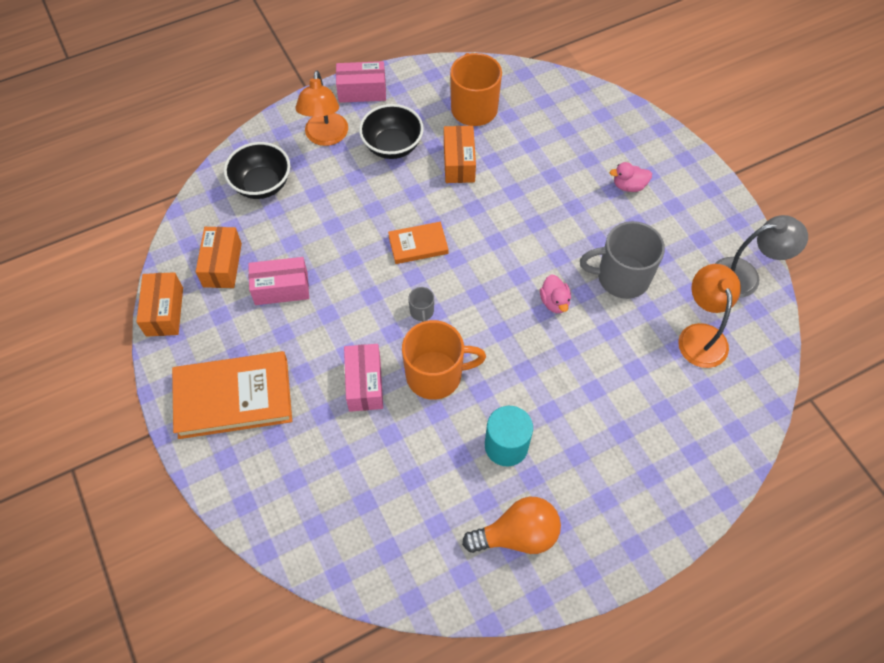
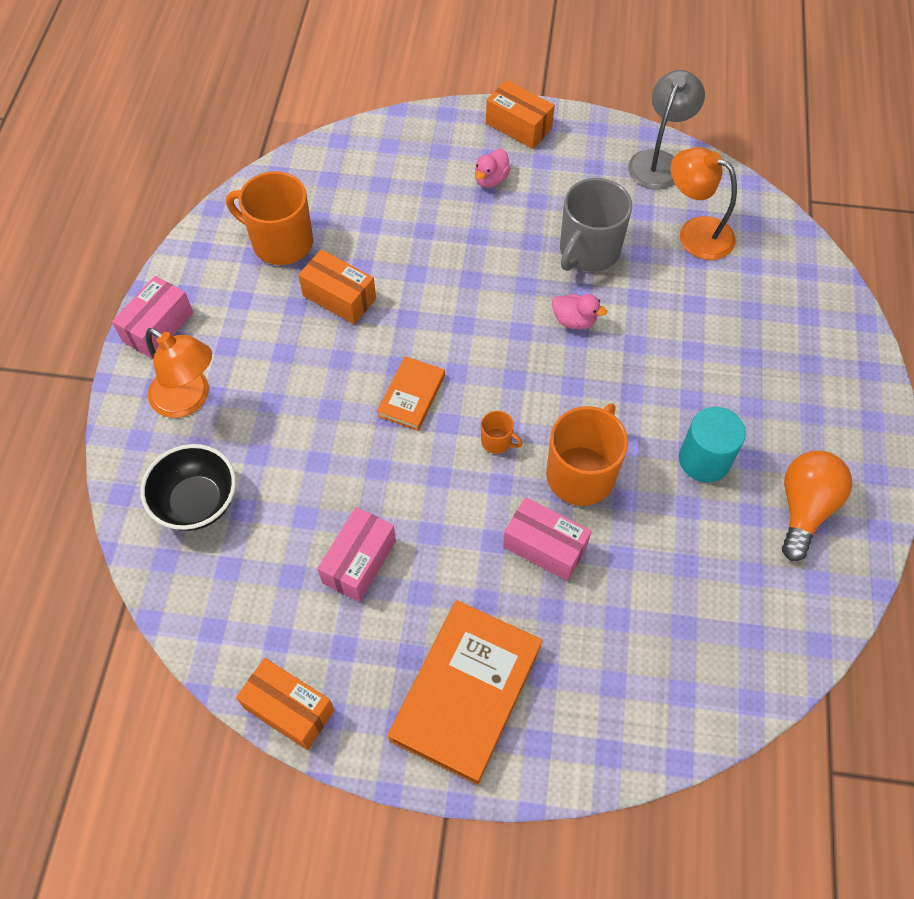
camera: 55 degrees left, 0 degrees up
orange box [196,227,242,288] -> orange box moved to [486,80,555,149]
black bowl [359,104,424,159] -> none
grey mug [408,287,434,322] -> orange mug [481,411,523,454]

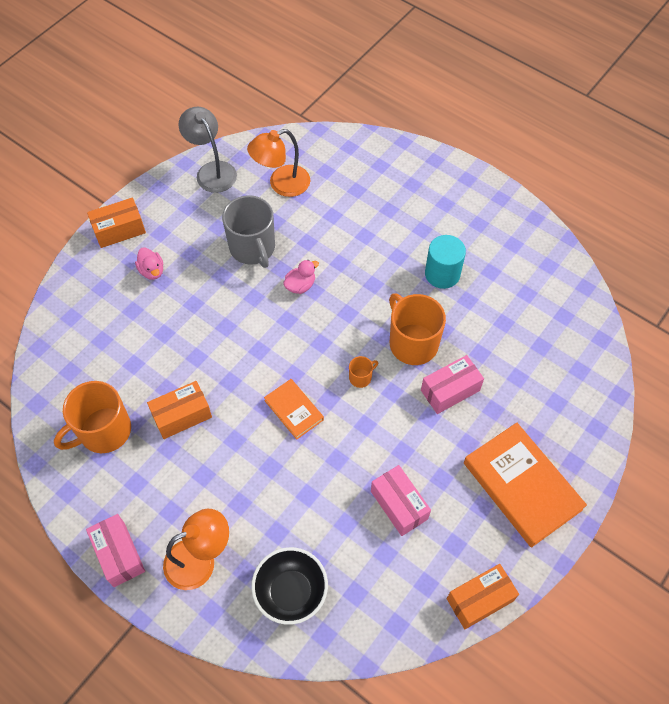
camera: 60 degrees left, 0 degrees up
orange light bulb [782,451,852,561] -> none

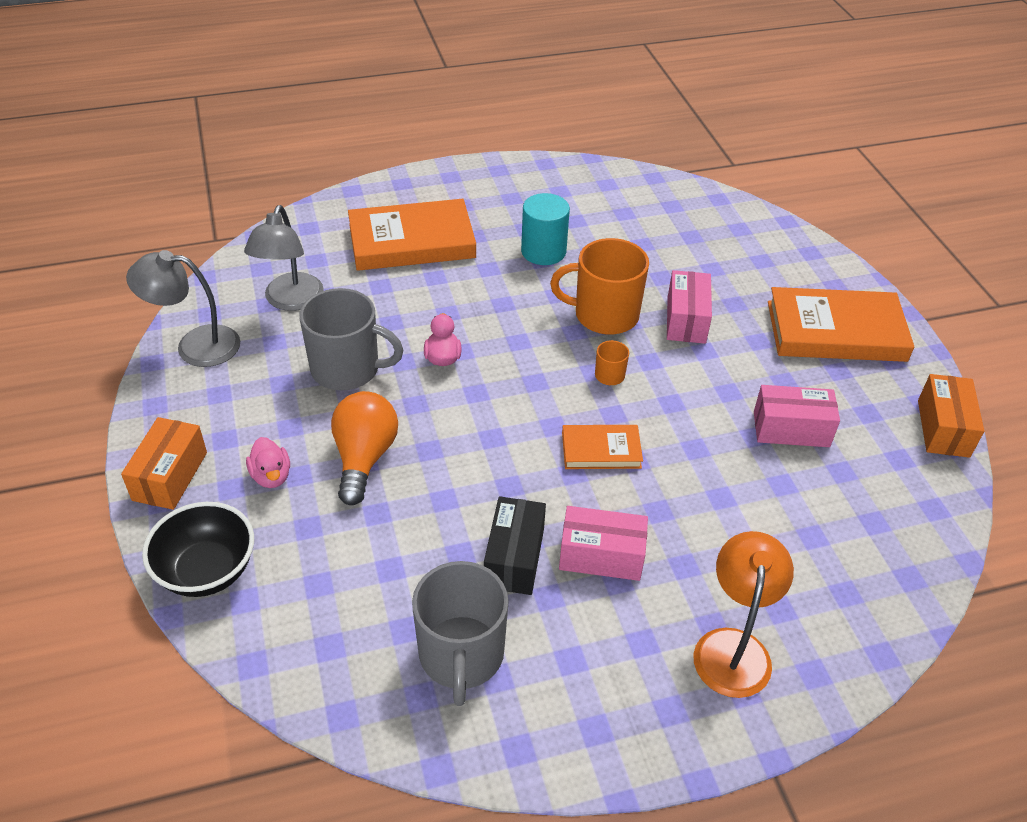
camera: 55 degrees left, 15 degrees down
orange mug [54,381,131,453] -> grey mug [412,561,509,706]
pink box [86,514,145,587] -> pink box moved to [559,506,648,581]
pink duck [135,247,163,280] -> pink duck turned 60 degrees clockwise [246,437,290,488]
orange box [147,381,212,439] -> black box [484,496,546,595]
orange lamp [247,129,310,197] -> grey lamp [244,205,324,311]
black bowl [251,547,328,625] -> black bowl moved to [142,502,254,597]
none -> orange light bulb [331,391,398,505]
none -> orange book [348,199,476,271]

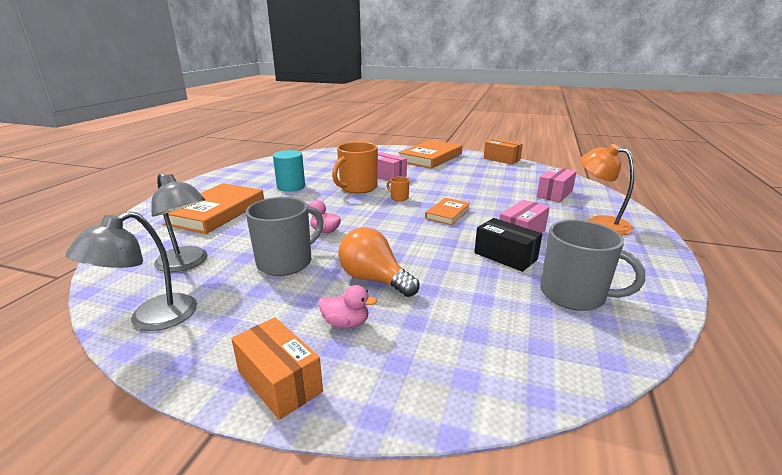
camera: 55 degrees left, 20 degrees down
black bowl [142,502,254,597] -> none
pink box [754,385,840,447] -> pink box moved to [537,167,577,203]

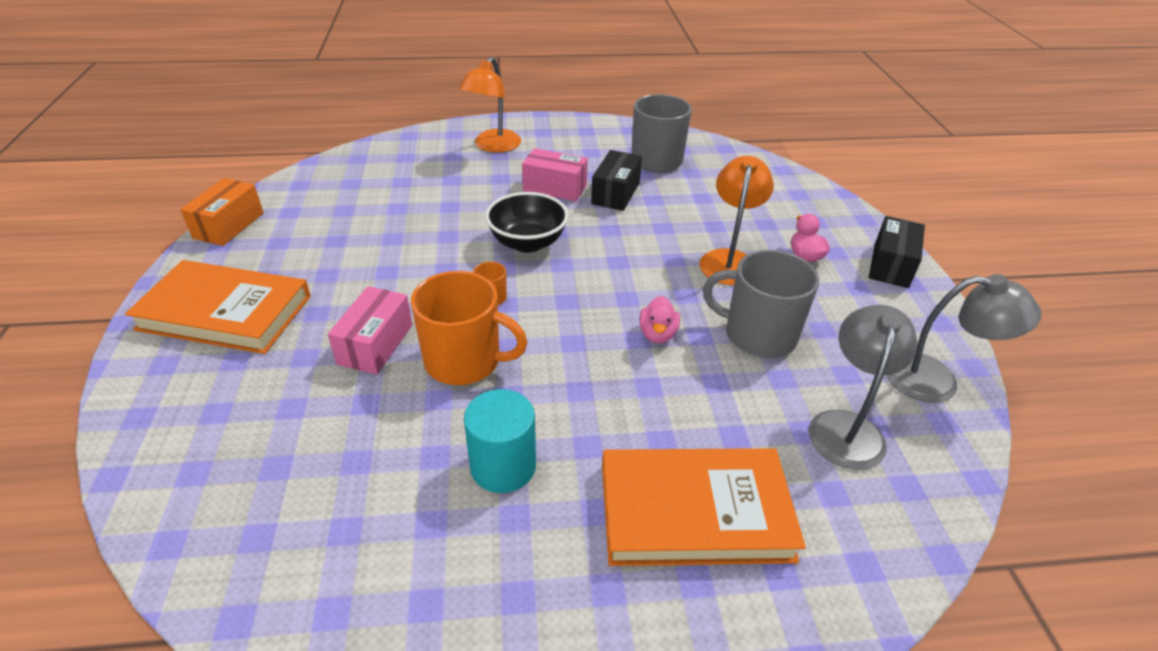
camera: 115 degrees left, 15 degrees up
orange box [231,317,323,420] -> black box [869,216,925,288]
orange light bulb [338,227,419,297] -> orange lamp [700,156,774,285]
orange book [425,198,471,225] -> black bowl [485,192,569,253]
pink box [537,167,577,203] -> none

